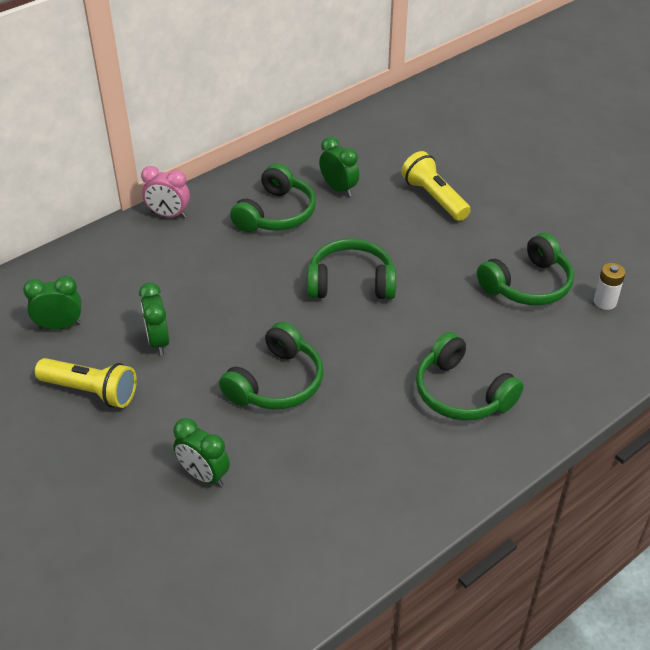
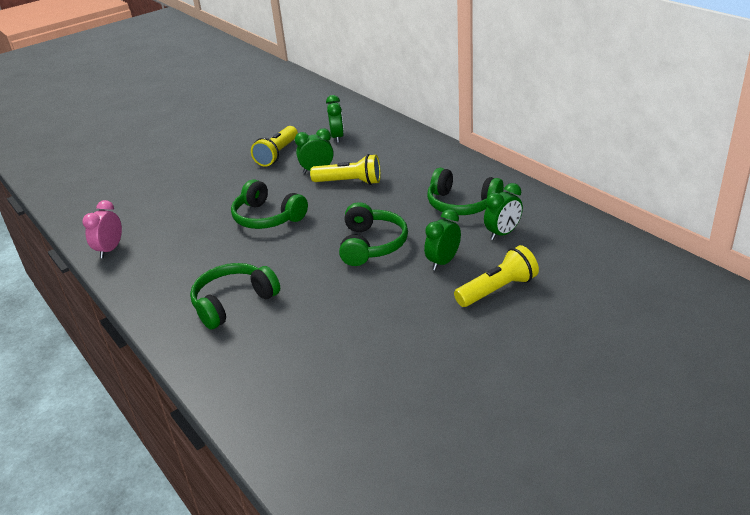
camera: 95 degrees right, 10 degrees down
pink clock [141,166,190,218] -> pink clock moved to [82,200,122,258]
green clock [173,418,230,487] -> green clock moved to [424,209,461,271]
green headphones [477,233,574,306] -> none
white battery [594,263,626,310] -> none
none -> yellow flashlight [310,154,381,185]

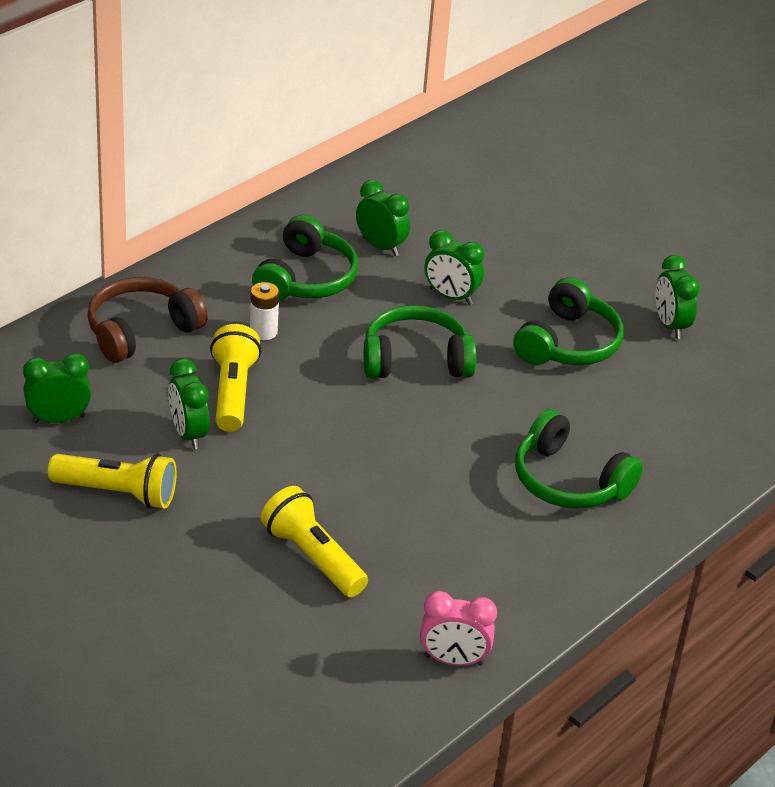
camera: 105 degrees left, 5 degrees up
green headphones [231,179,308,229] -> green headphones moved to [513,277,623,365]
yellow flashlight [454,245,539,307] -> yellow flashlight moved to [261,486,368,597]
none -> brown headphones [87,277,208,363]
none -> white battery [250,282,279,340]
none -> green clock [656,255,700,339]

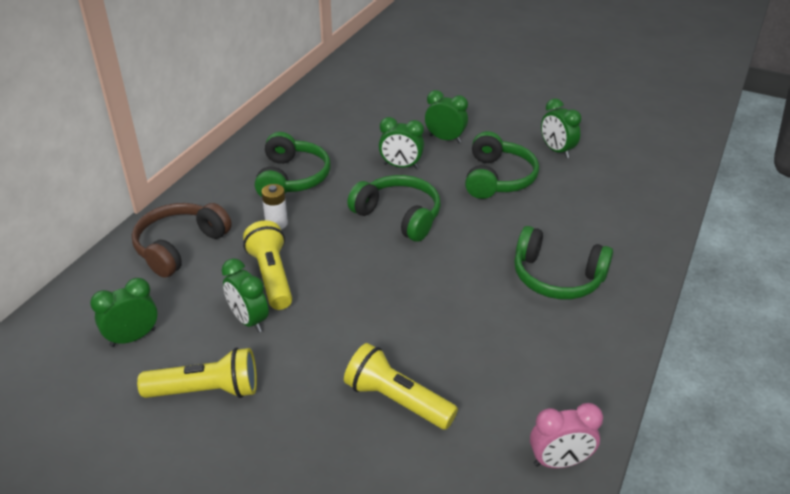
camera: 15 degrees left, 0 degrees up
green clock [356,180,410,256] -> green clock moved to [425,90,468,143]
green headphones [363,305,476,378] -> green headphones turned 60 degrees clockwise [347,175,441,242]

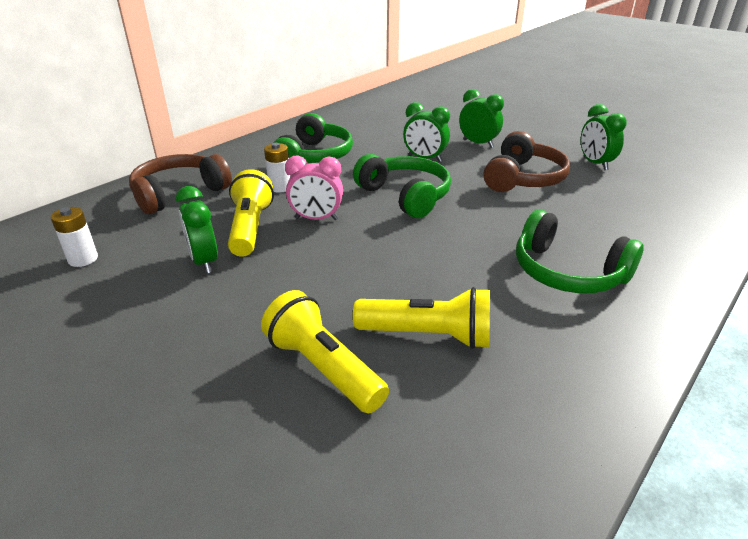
camera: 15 degrees right, 5 degrees down
green clock [90,278,158,347] -> white battery [51,207,98,267]
yellow flashlight [137,348,257,398] -> yellow flashlight moved to [353,287,490,349]
green headphones [465,131,539,199] -> brown headphones [484,131,570,192]
pink clock [530,403,603,468] -> pink clock moved to [285,156,343,220]

